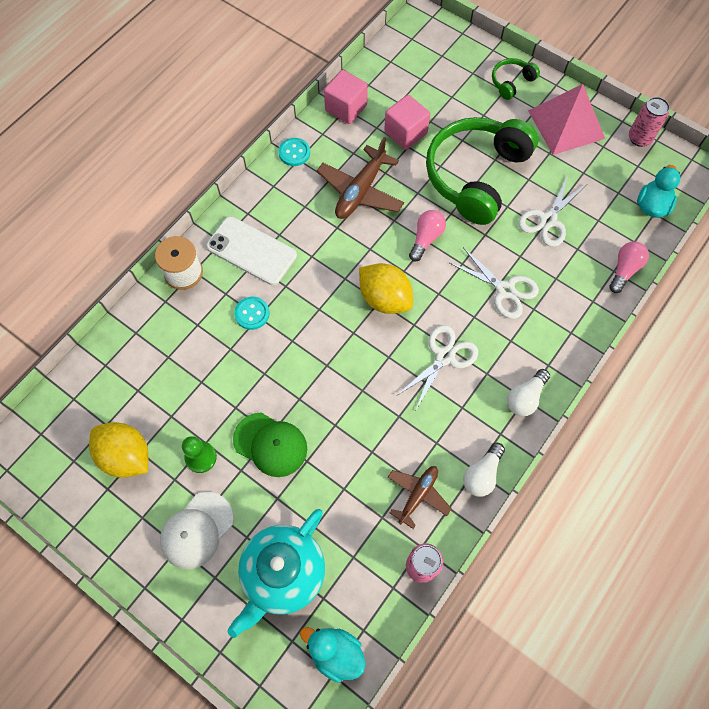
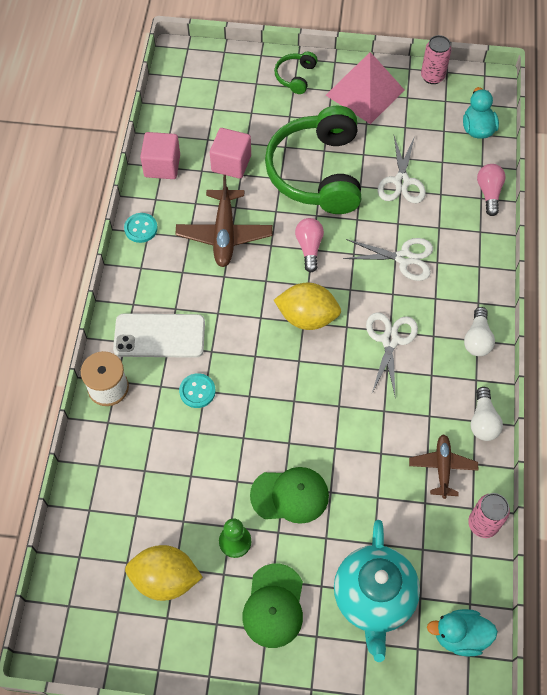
camera: 30 degrees left, 5 degrees down
white cap [160,492,234,569] -> green cap [242,564,303,648]

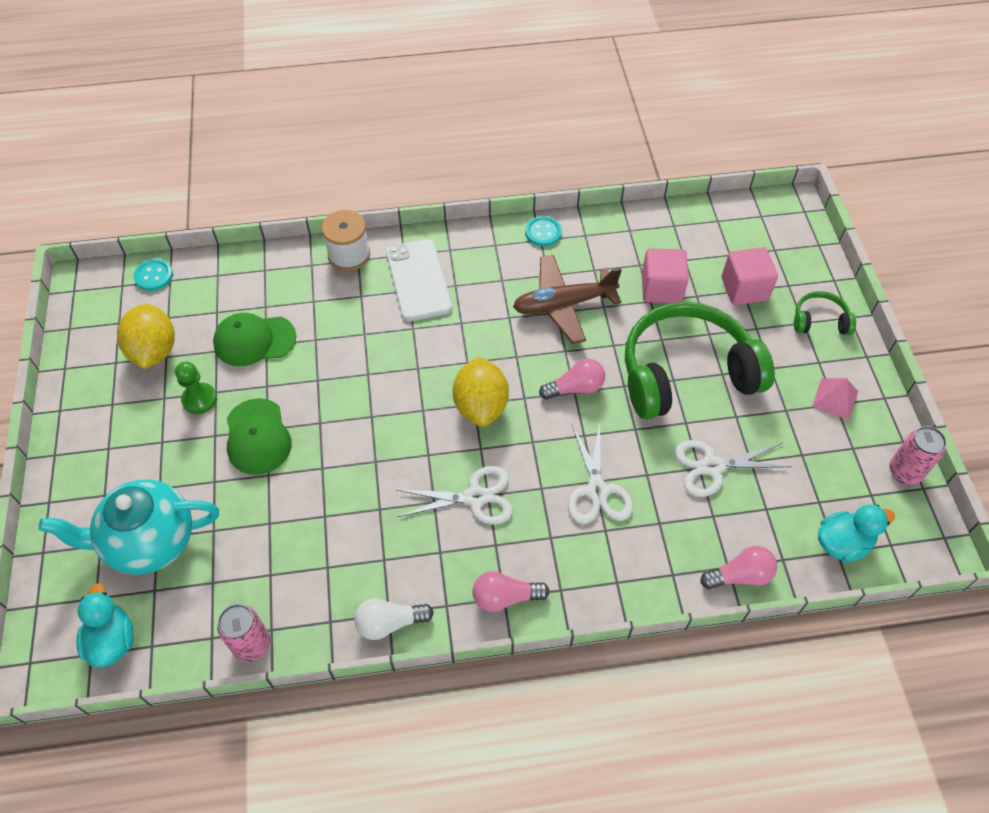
camera: 75 degrees right, 5 degrees down
pink cube [140,132,180,179] -> pink cube moved to [722,247,778,305]
turquoise button [179,373,215,408] -> turquoise button moved to [133,259,173,291]
green cap [242,564,303,648] -> green cap moved to [213,313,296,366]
pink pyramid [326,52,405,124] -> pink pyramid [812,378,858,420], size x0.49
brown plane [409,434,478,499] -> none
white light bulb [464,307,495,356] -> pink light bulb [473,571,550,612]

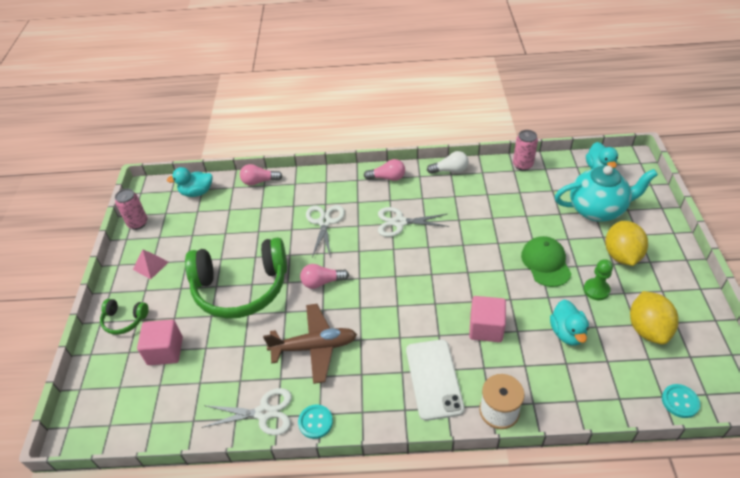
camera: 170 degrees left, 10 degrees down
green cap [213,313,296,366] -> turquoise duck [550,300,589,346]
yellow lemon [453,357,509,427] -> yellow lemon moved to [605,221,648,266]
pink cube [642,248,689,303] -> pink cube moved to [469,296,506,342]
white scissors [674,440,792,497] -> white scissors moved to [201,388,292,435]

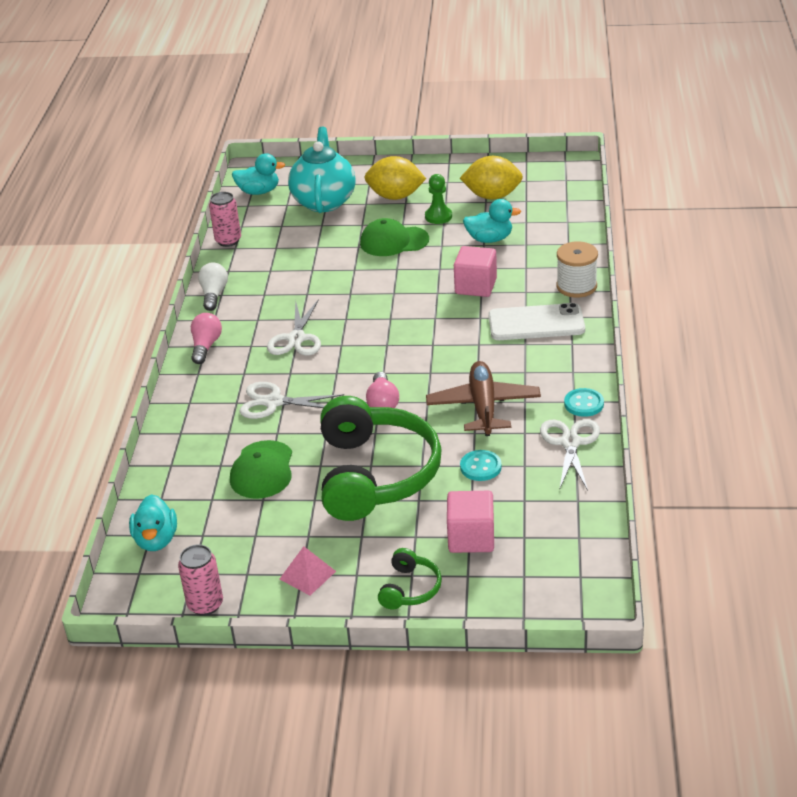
camera: 85 degrees left, 10 degrees down
pink light bulb [240,164,282,186] -> none
turquoise button [662,384,700,418] -> turquoise button moved to [460,450,502,481]
none -> green cap [230,440,292,499]

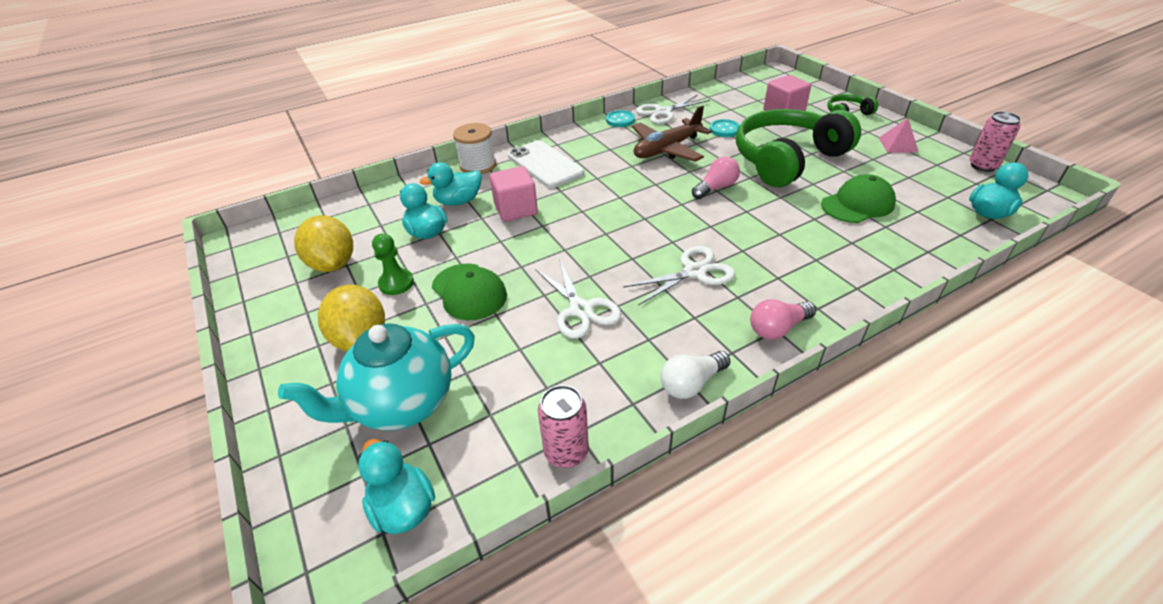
camera: 125 degrees left, 5 degrees up
white scissors [239,382,344,419] -> white scissors moved to [535,259,621,339]
none -> turquoise duck [419,162,482,206]

